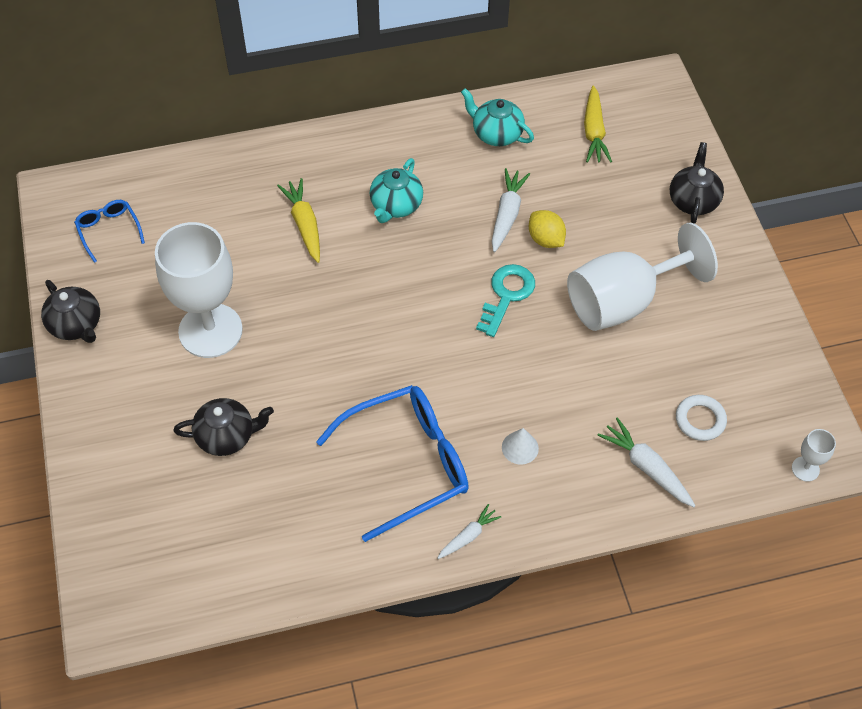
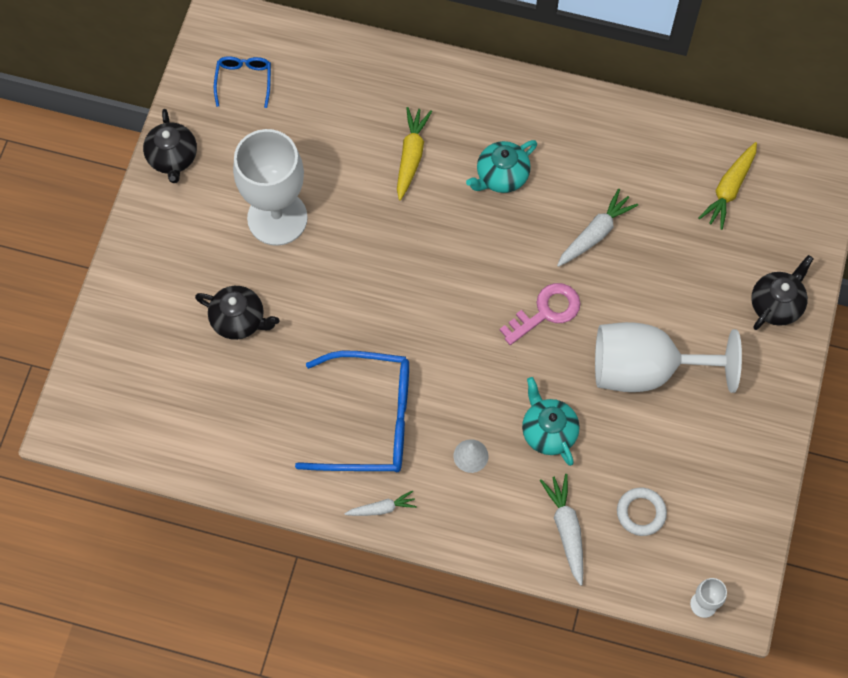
camera: 30 degrees right, 10 degrees up
turquoise teapot [461,88,534,146] -> turquoise teapot moved to [522,377,580,466]
turquoise key [476,264,535,337] -> pink key [500,283,581,345]
yellow lemon [529,210,566,248] -> none

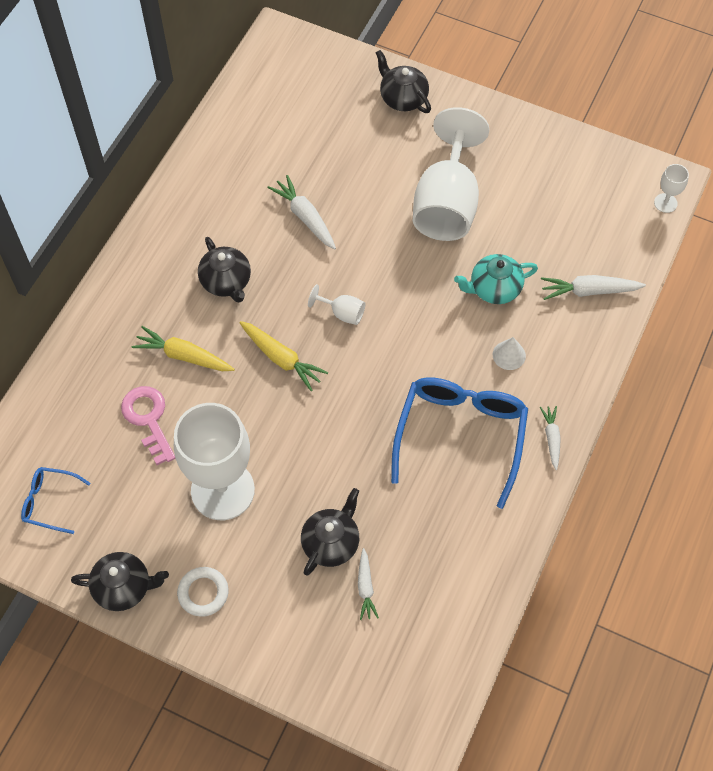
camera: 80 degrees left, 5 degrees down
turquoise teapot [466,140,537,193] -> black teapot [198,237,251,303]
pink key [500,283,581,345] -> pink key moved to [121,386,175,465]
white ring [617,488,667,536] -> white ring moved to [177,567,229,617]
yellow carrot [699,142,757,230] -> yellow carrot moved to [239,321,328,391]
none -> white goblet [308,284,365,325]
none -> white carrot [358,548,379,620]

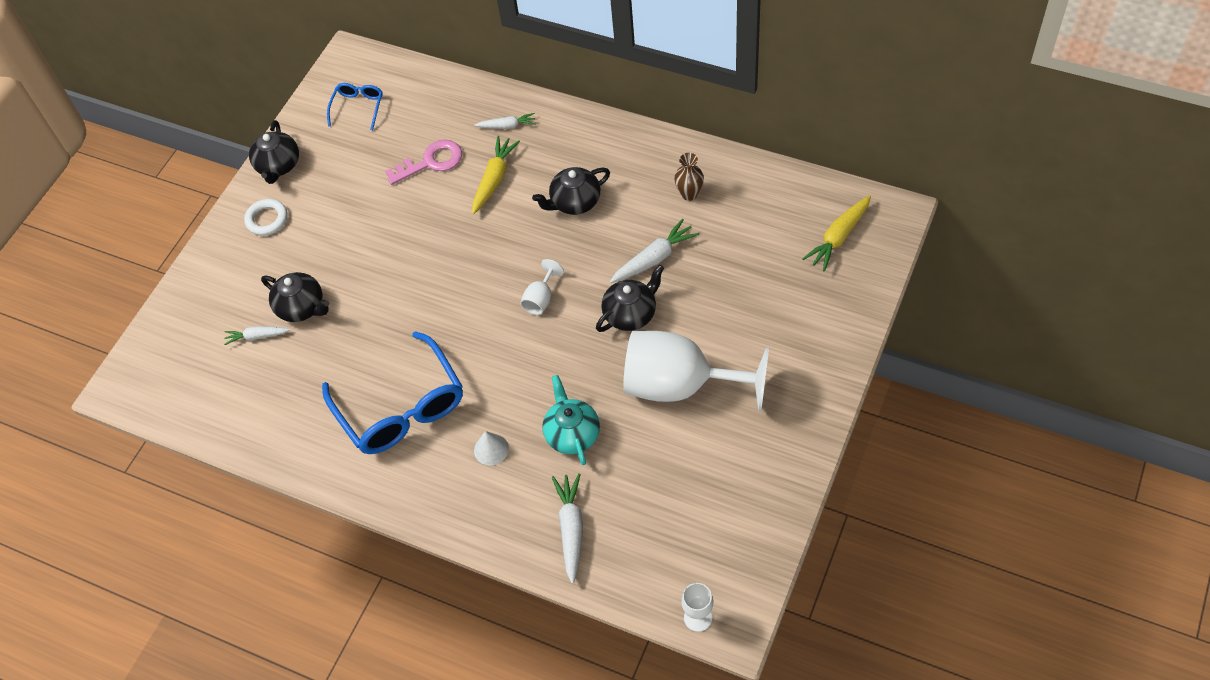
camera: 95 degrees right, 5 degrees down
white goblet [174,403,255,520] -> none
yellow carrot [239,321,328,391] -> yellow carrot moved to [802,195,871,271]
black teapot [376,50,431,113] -> black teapot moved to [596,264,664,332]
blue glasses [391,377,528,509] -> blue glasses turned 45 degrees clockwise [322,331,463,454]
white carrot [540,406,561,470] -> white carrot moved to [475,113,535,129]
none -> brown vase [674,153,704,201]

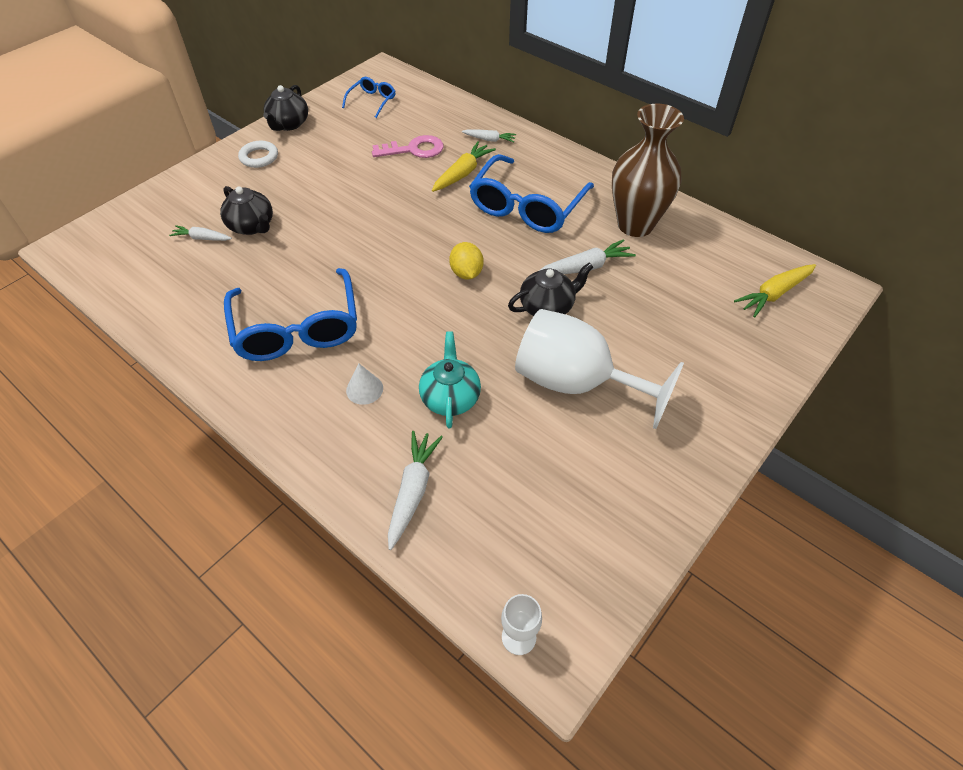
camera: 10 degrees right, 5 degrees down
white goblet [520,259,564,315] -> yellow lemon [449,242,483,279]
black teapot [532,167,610,215] -> blue glasses [469,154,594,233]
brown vase [674,153,704,201] -> brown vase [612,104,684,237], size x2.29

